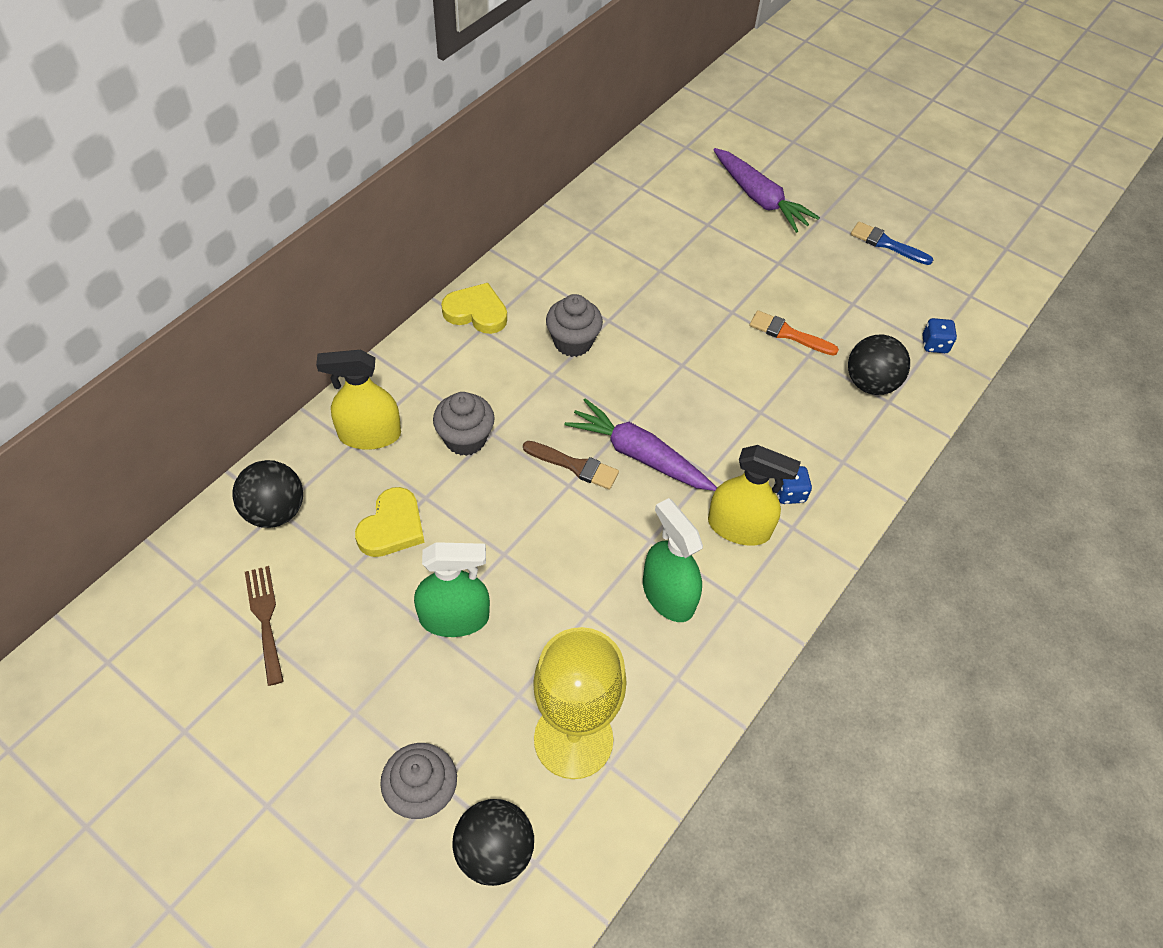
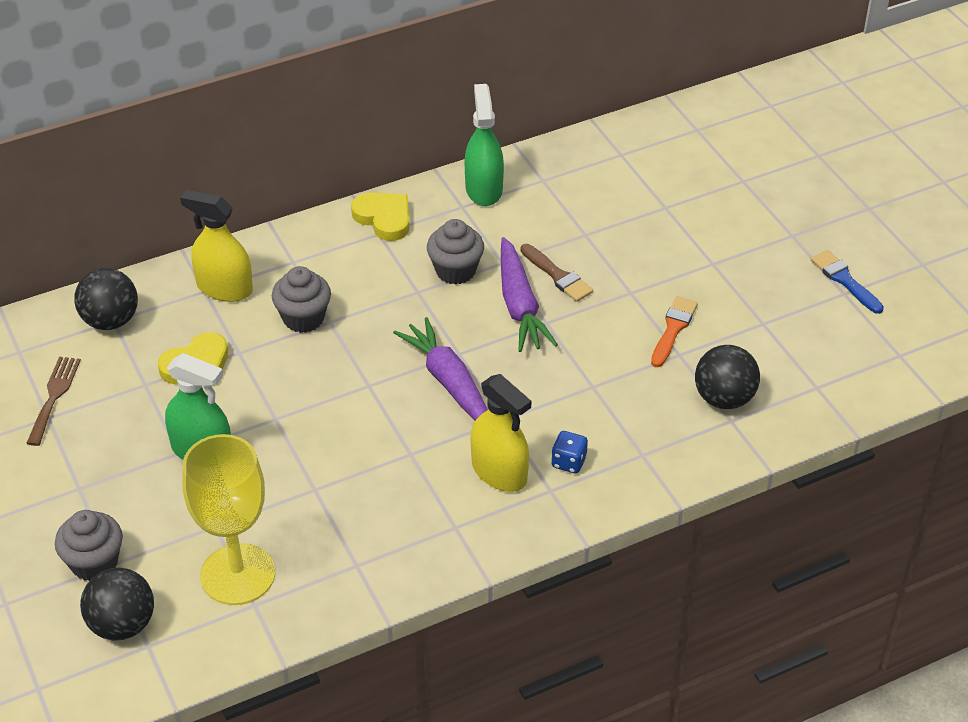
camera: 30 degrees right, 10 degrees down
brown brush [523,441,619,490] -> brown brush moved to [520,244,593,302]
green spray bottle [643,498,703,622] -> green spray bottle moved to [465,84,504,206]
purple carrot [713,148,820,233] -> purple carrot moved to [501,237,558,352]
orange brush [749,310,839,356] -> orange brush turned 60 degrees clockwise [651,296,698,367]
blue dice [922,318,957,353] -> none

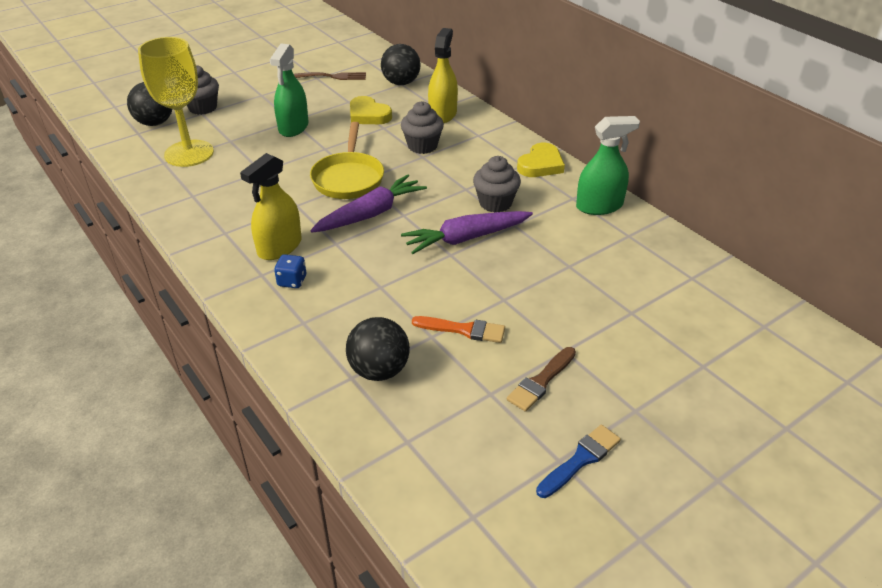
camera: 80 degrees right, 5 degrees down
brown brush [520,244,593,302] -> brown brush moved to [507,347,576,412]
none -> yellow pan [310,122,384,199]

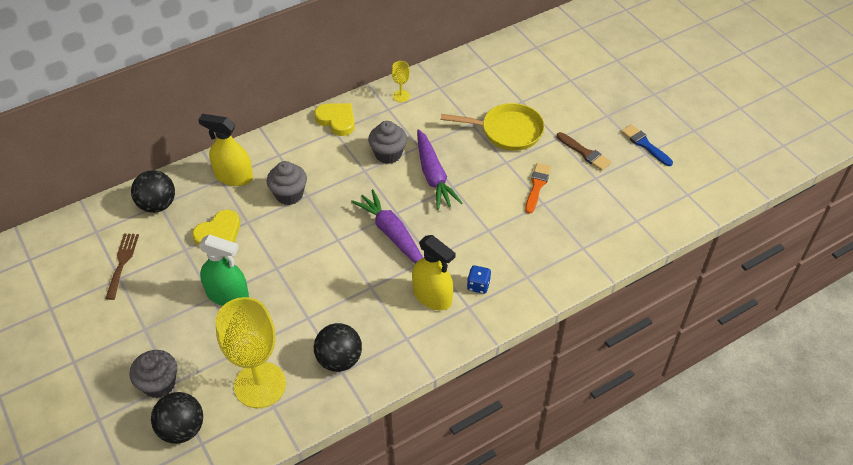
camera: 85 degrees left, 10 degrees up
yellow pan [310,122,384,199] -> yellow pan moved to [441,103,545,151]
black ball [346,317,410,381] -> black ball moved to [314,323,362,372]
green spray bottle [576,116,640,215] -> yellow goblet [392,61,410,102]

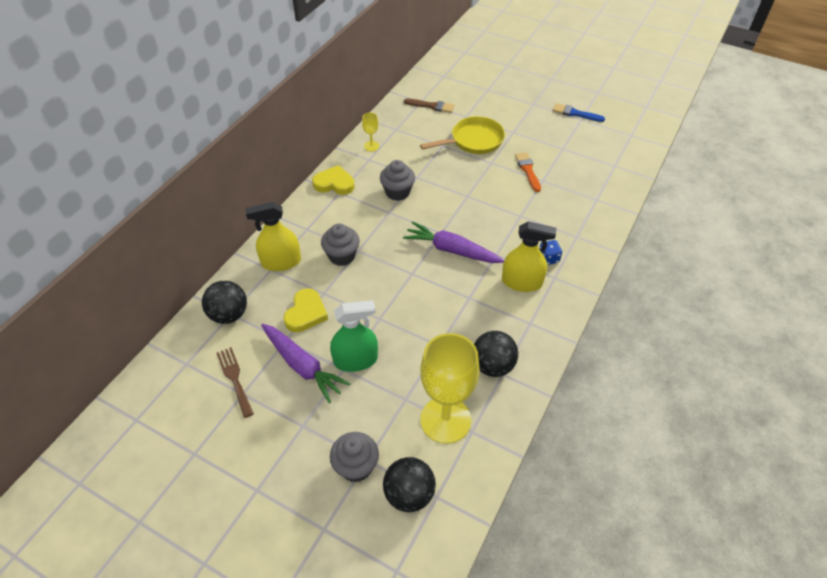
camera: 30 degrees left, 0 degrees up
purple carrot [417,129,462,210] -> purple carrot moved to [261,324,351,403]
brown brush [557,132,611,171] -> brown brush moved to [404,98,454,113]

